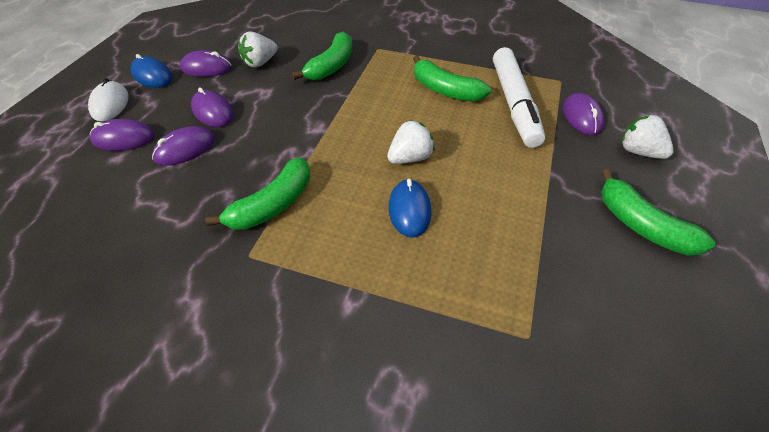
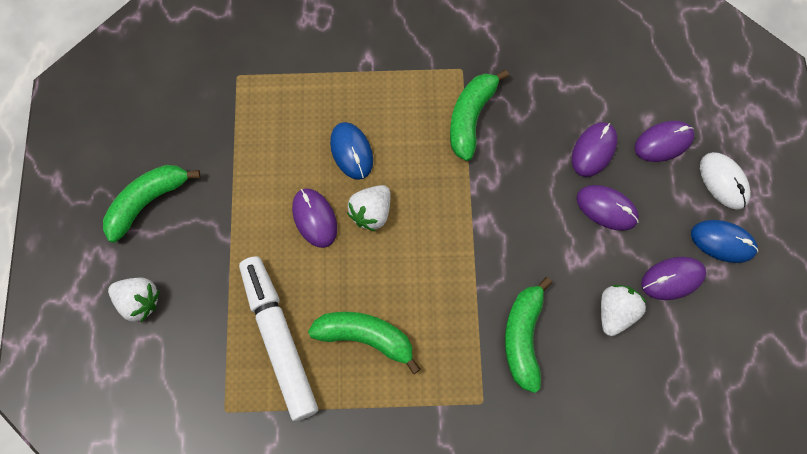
camera: 160 degrees right, 20 degrees up
purple mouse [563,93,604,135] -> purple mouse moved to [292,188,337,248]
green banana [601,169,716,255] -> green banana turned 75 degrees counterclockwise [103,165,200,243]

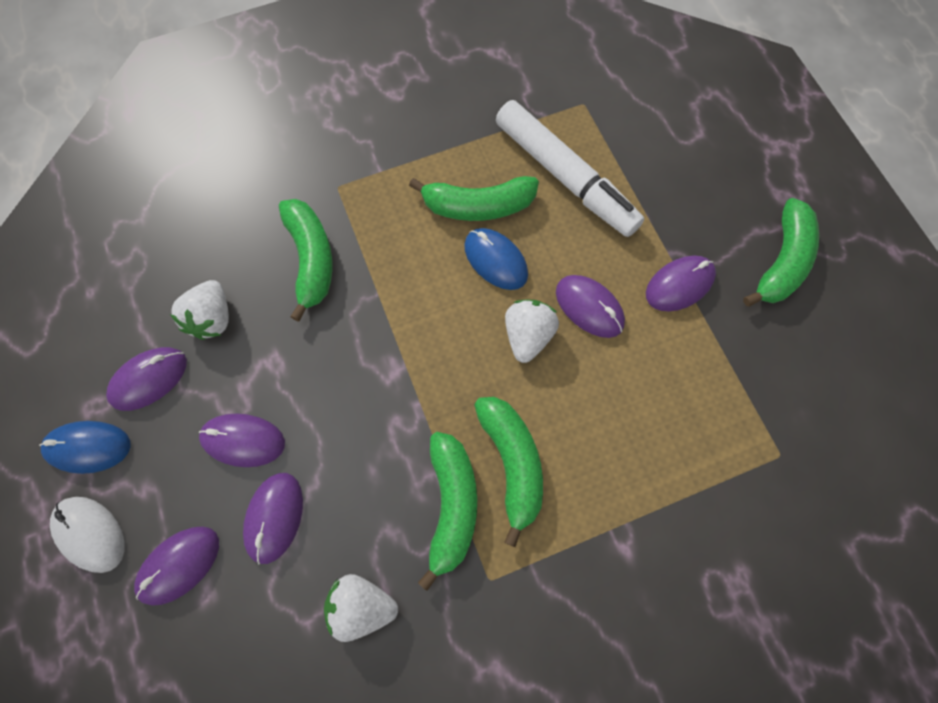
camera: 160 degrees right, 0 degrees up
white strawberry [108,277,160,322] -> white strawberry moved to [324,574,398,642]
blue mouse [330,122,373,180] -> blue mouse moved to [464,228,528,290]
none -> green banana [474,397,543,547]
none -> purple mouse [646,256,716,311]

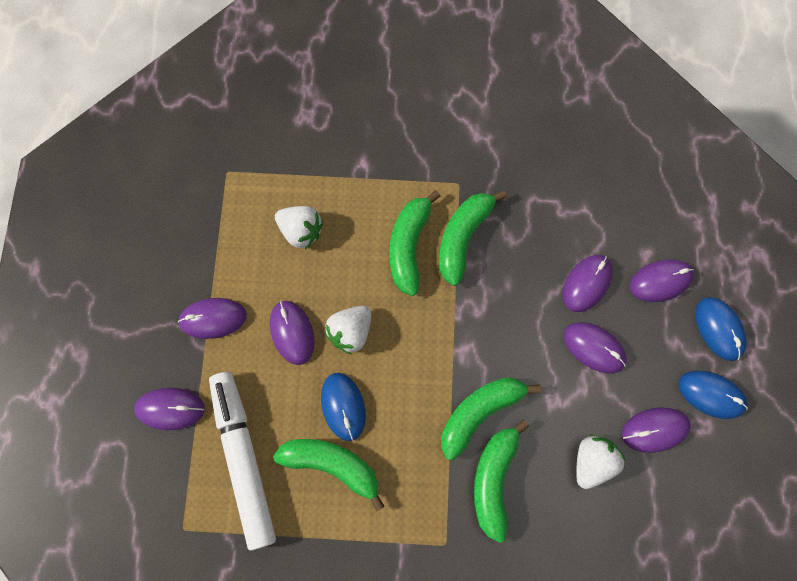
camera: 155 degrees left, 5 degrees up
white mouse [50,497,125,573] -> blue mouse [696,297,746,361]
white strawberry [324,574,398,642] -> white strawberry moved to [275,206,323,249]
green banana [743,198,819,307] -> green banana moved to [441,377,541,460]
none -> purple mouse [134,388,205,430]

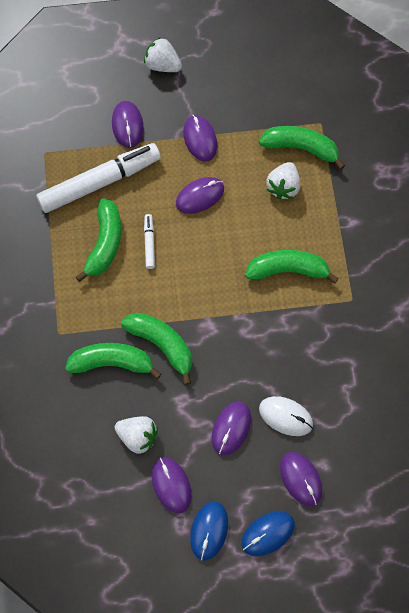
camera: 80 degrees right, 5 degrees down
blue mouse [321,373,366,441] -> white marker [144,214,155,269]
white strawberry [325,306,371,354] -> white strawberry moved to [144,37,182,72]
green banana [439,190,506,286] -> green banana moved to [259,126,345,170]
purple mouse [563,255,613,312] -> white mouse [259,396,313,436]

